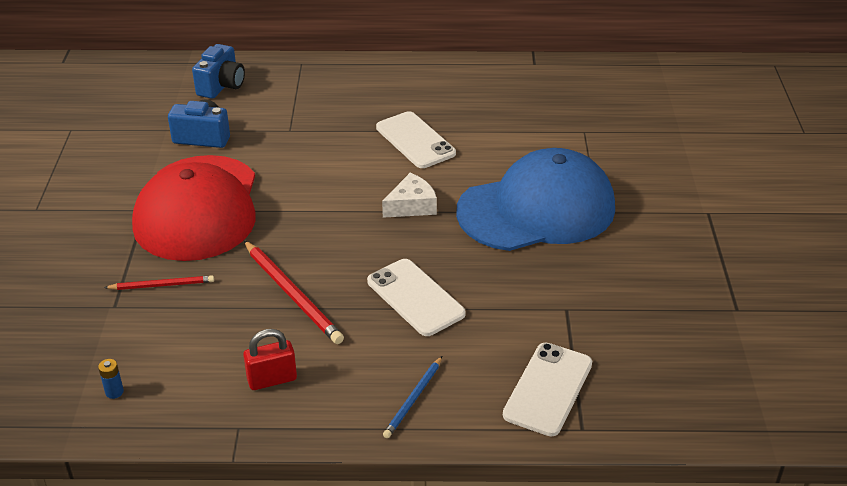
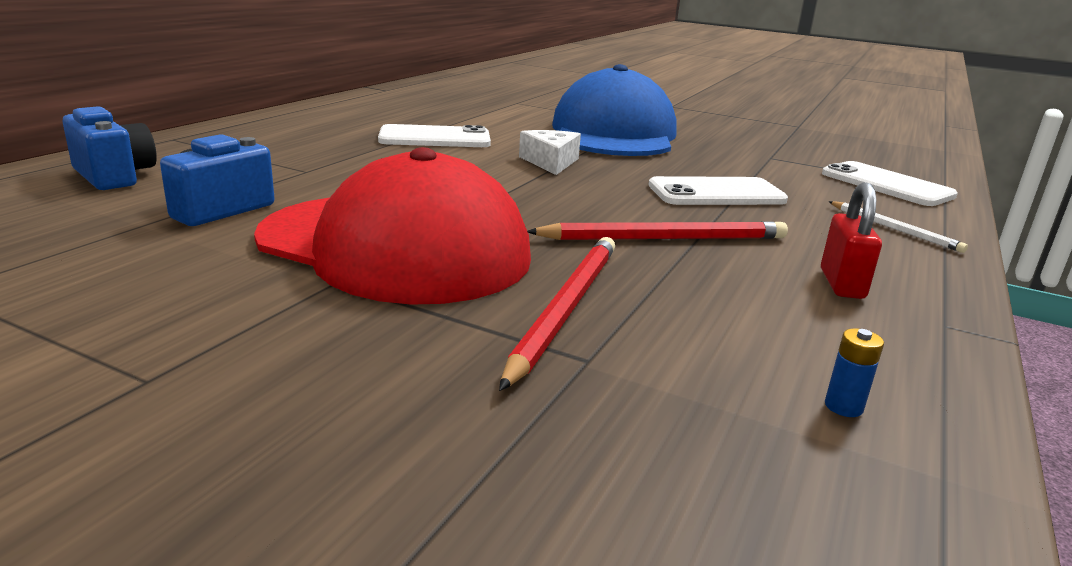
camera: 65 degrees left, 15 degrees down
red pencil [104,275,214,290] -> red pencil [499,237,615,391], size x1.68
blue pencil [383,356,442,438] -> white pencil [828,201,968,253]

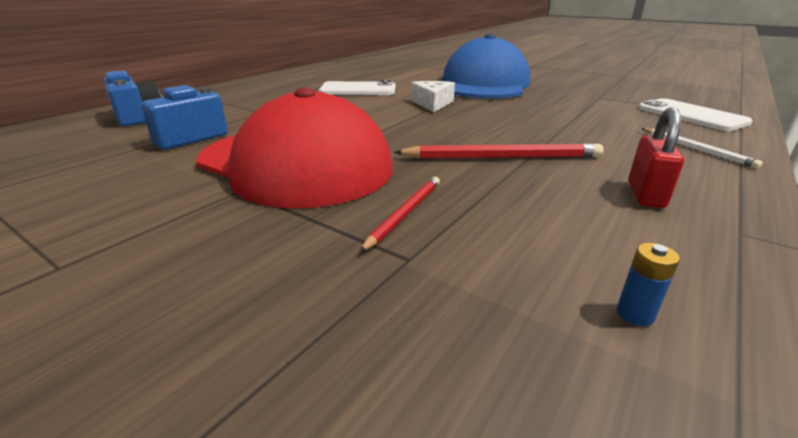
camera: 10 degrees right, 5 degrees up
red pencil [499,237,615,391] -> red pencil [360,177,440,252], size x0.60
white phone [649,176,788,205] -> none

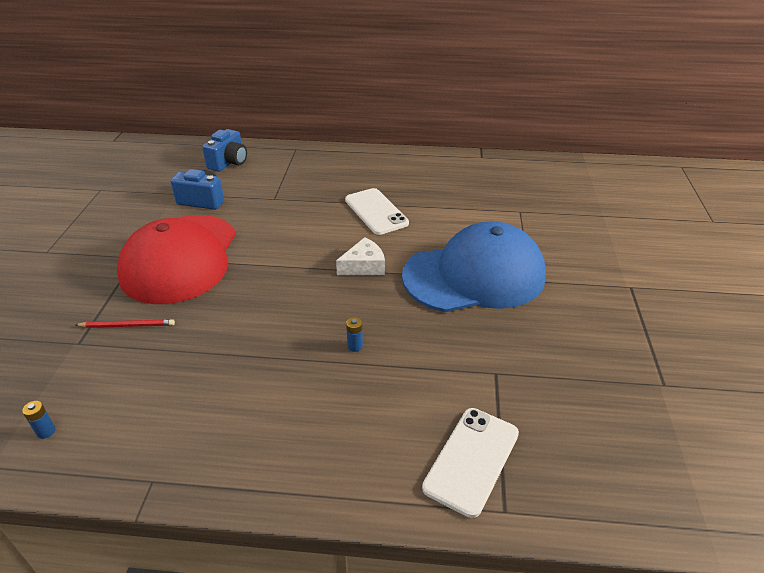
camera: 60 degrees right, 10 degrees up
red pencil [394,144,603,159] -> none
red padlock [628,107,684,208] -> none
white pencil [641,128,763,169] -> none
none -> blue battery [346,317,363,352]

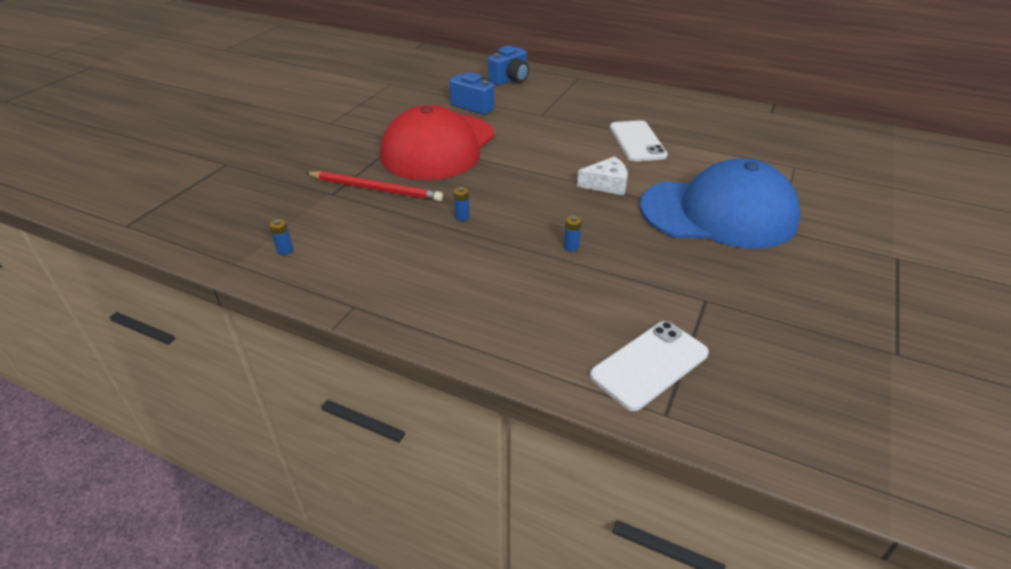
camera: 20 degrees right, 0 degrees up
red pencil [76,319,175,328] -> red pencil [306,171,443,202], size x1.68
none -> blue battery [454,187,470,221]

